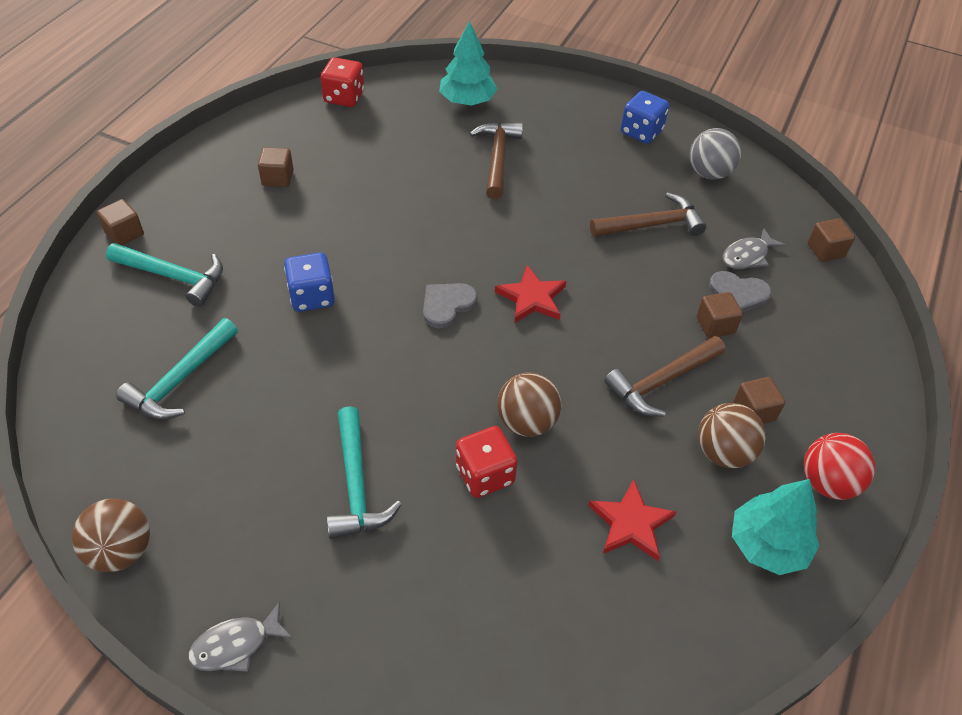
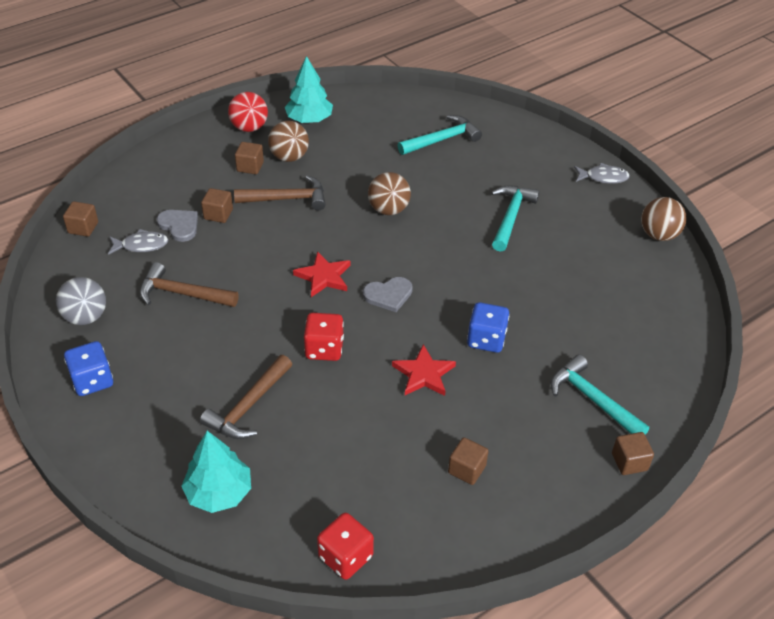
camera: 150 degrees left, 5 degrees down
turquoise hammer [116,318,238,420] -> turquoise hammer moved to [397,115,482,155]
red dice [456,426,518,498] -> red dice moved to [304,313,344,361]
red star [588,479,676,561] -> red star moved to [392,344,456,396]

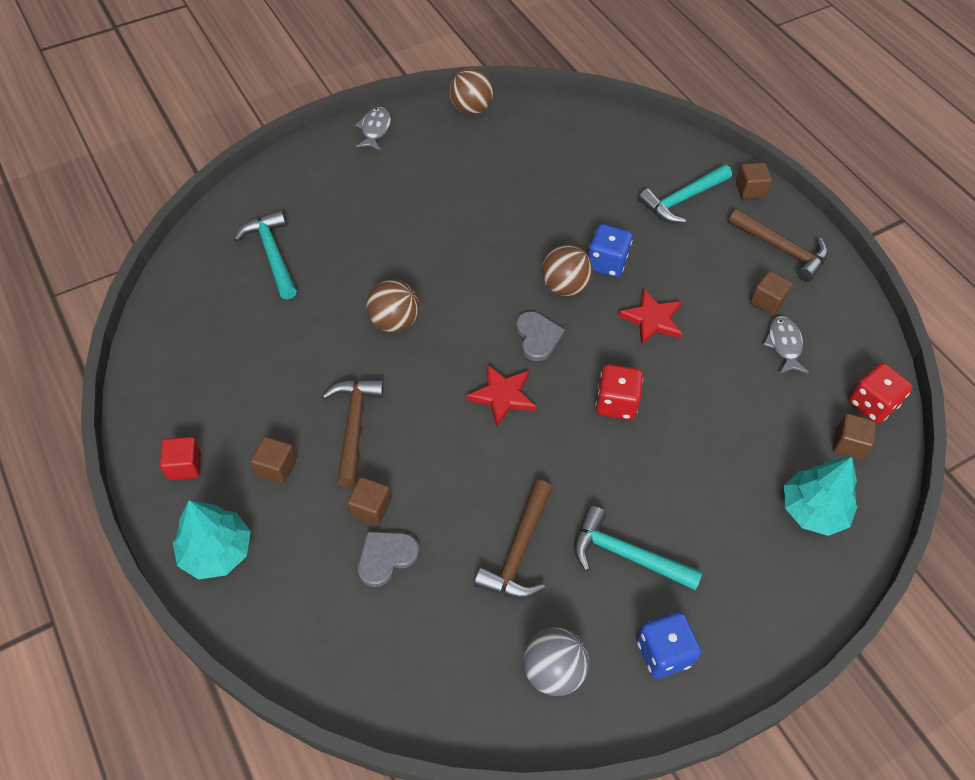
camera: 85 degrees left, 10 degrees up
brown cube [63,201,98,237] -> brown cube moved to [833,414,876,460]
grey fish [108,229,168,255] -> grey fish moved to [763,316,809,374]
brown hammer [200,355,292,439] -> brown hammer moved to [728,209,828,282]
red ball [228,92,268,132] -> red cube [160,437,201,480]
brown ball [268,121,309,162] -> brown ball moved to [542,245,593,296]
turquoise tree [285,56,333,123] -> turquoise tree moved to [173,500,251,580]
turquoise hammer [491,185,540,252] -> turquoise hammer moved to [574,506,703,590]

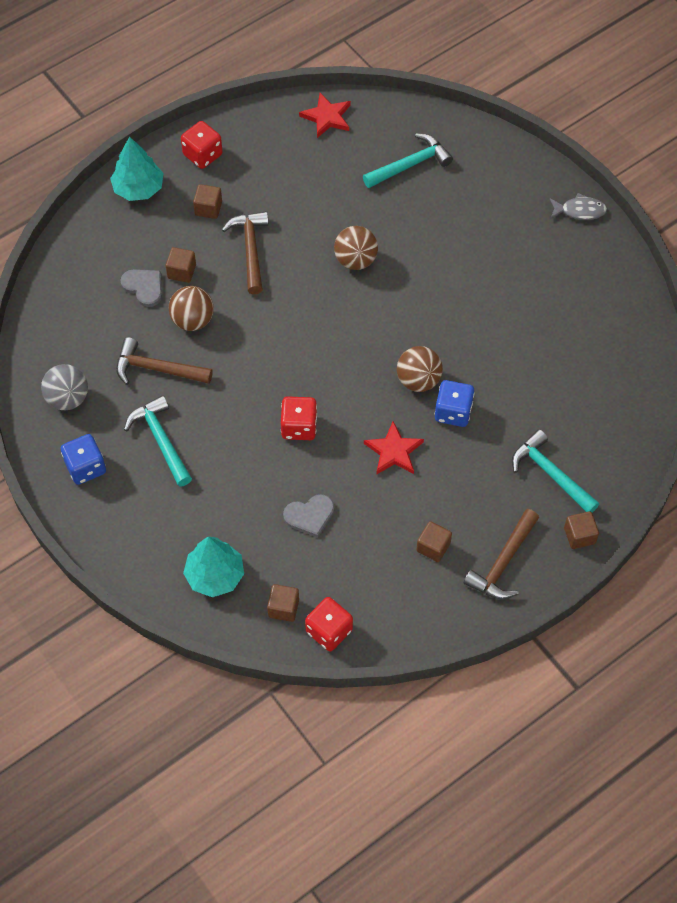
camera: 85 degrees right, 5 degrees up
red cube [160,437,201,480] -> red dice [181,121,223,169]
brown hammer [322,379,384,488] -> brown hammer turned 90 degrees counterclockwise [222,211,269,294]
brown ball [449,68,494,115] -> brown ball moved to [169,286,214,331]
red star [466,364,536,426] -> red star moved to [299,93,351,138]
grey heart [516,311,565,361] -> grey heart moved to [283,494,334,537]
turquoise hammer [574,506,703,590] -> turquoise hammer turned 45 degrees counterclockwise [124,395,192,487]
grey fish [763,316,809,374] -> none

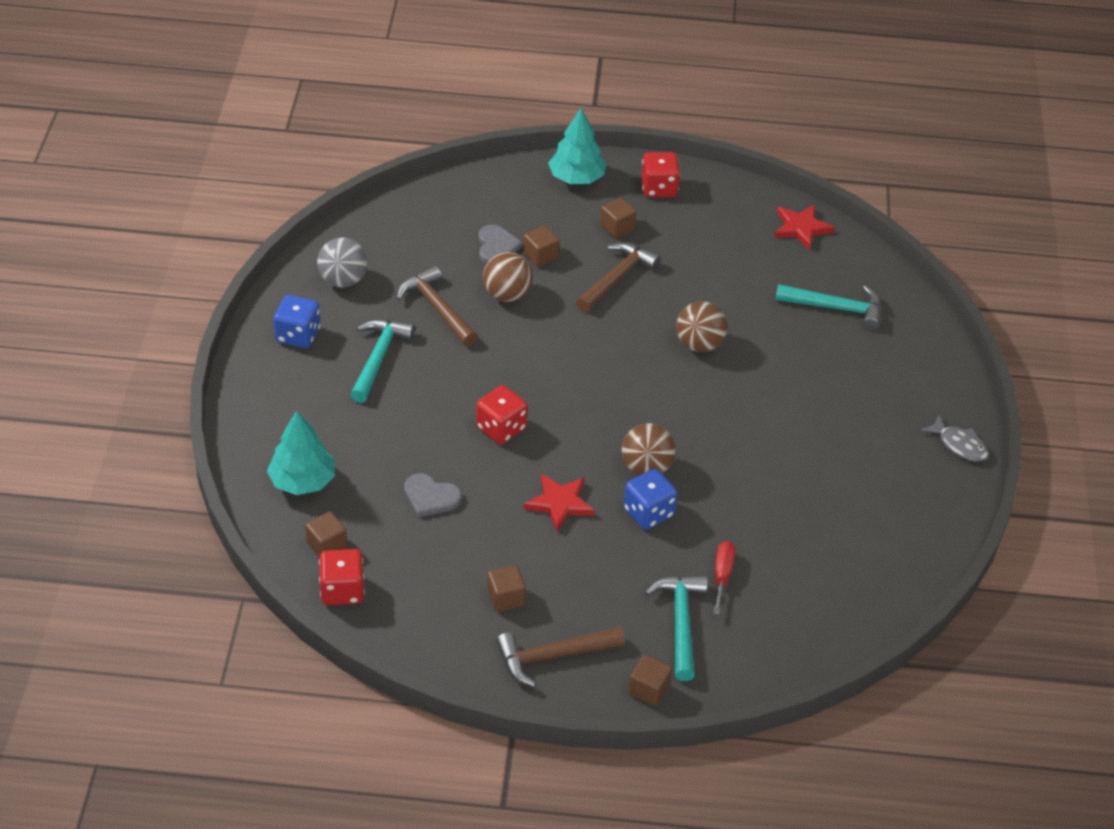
camera: 40 degrees right, 15 degrees down
none -> red screwdriver [713,541,735,615]

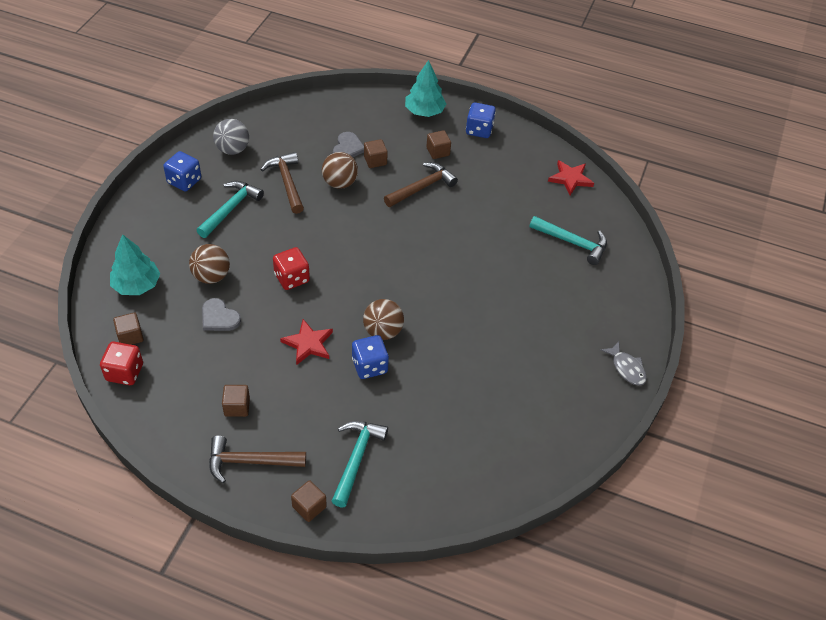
camera: 15 degrees right, 5 degrees up
red dice [641,152,680,197] -> blue dice [466,103,496,138]
brown ball [676,301,727,352] -> brown ball moved to [189,244,230,284]
red screwdriver [713,541,735,615] -> none

